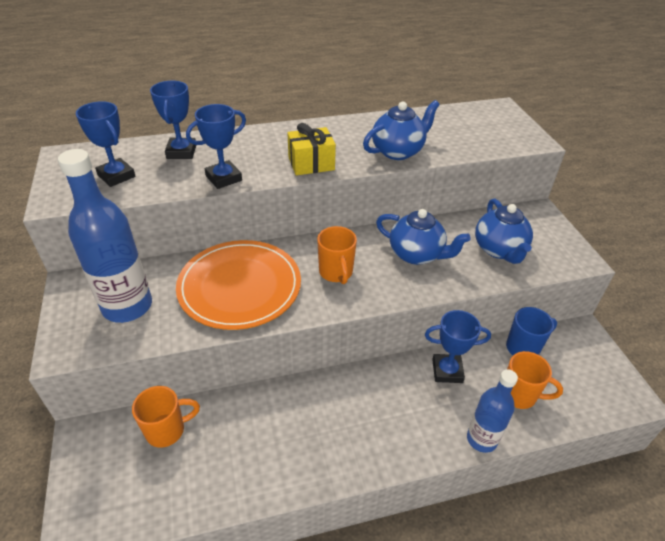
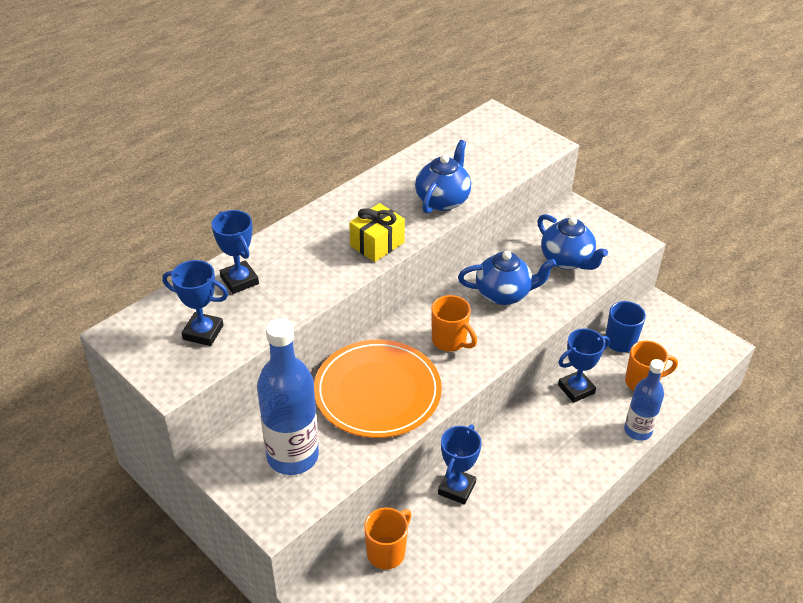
camera: 30 degrees left, 0 degrees up
blue trophy [186,104,246,189] -> blue trophy moved to [438,424,482,505]

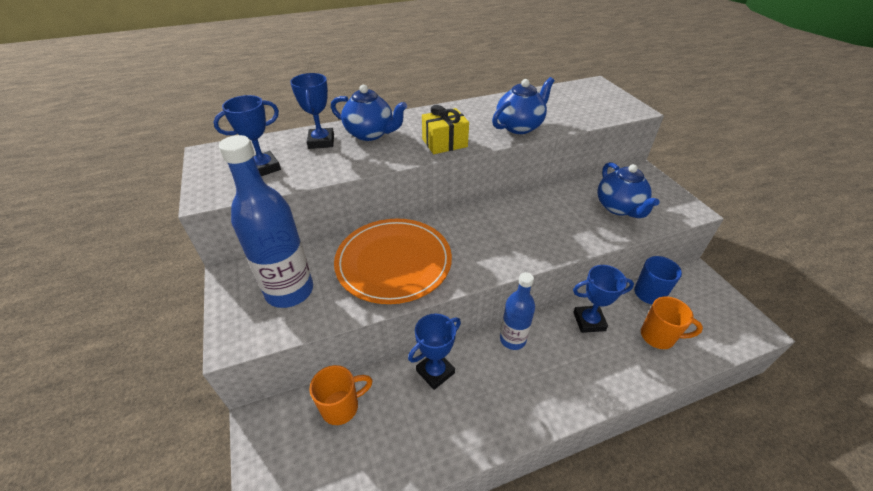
camera: 25 degrees right, 0 degrees up
blue trophy [162,260,228,346] -> blue trophy turned 75 degrees counterclockwise [213,95,281,176]
orange mug [431,295,477,351] -> none
blue teapot [458,251,557,305] -> blue teapot moved to [331,85,407,141]
blue bottle [624,359,665,441] -> blue bottle moved to [500,272,535,350]

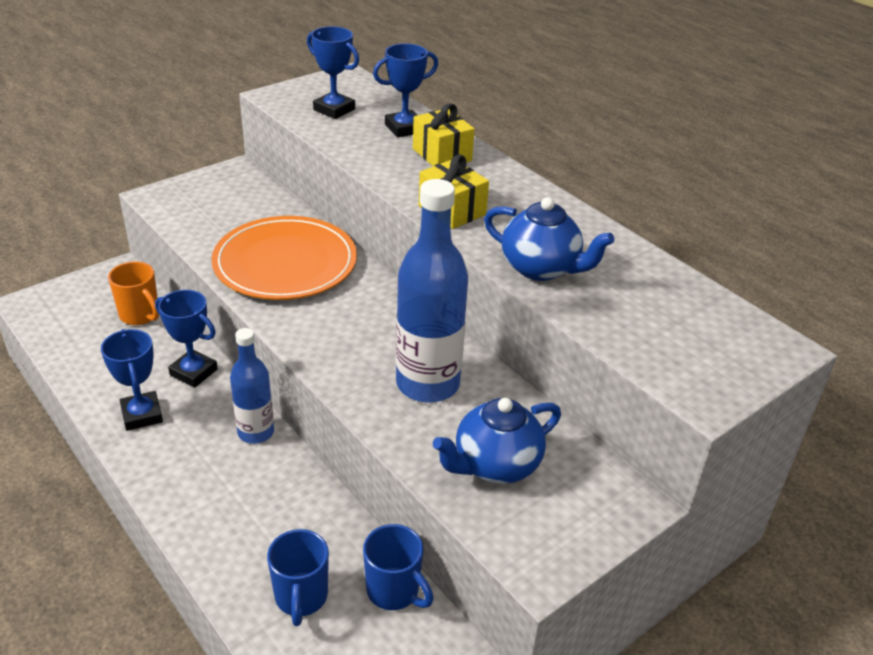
camera: 70 degrees right, 5 degrees down
blue bottle [219,135,313,308] -> blue bottle moved to [396,179,468,403]
blue teapot [331,85,407,141] -> yellow gift [413,103,475,166]
blue trophy [573,265,634,333] -> blue trophy moved to [101,329,163,431]
orange mug [641,296,703,349] -> blue mug [267,529,329,626]

